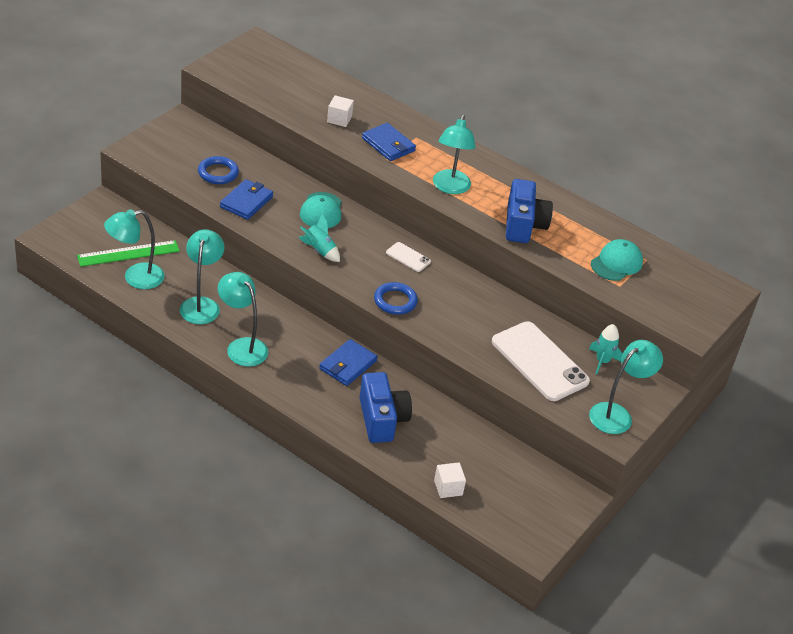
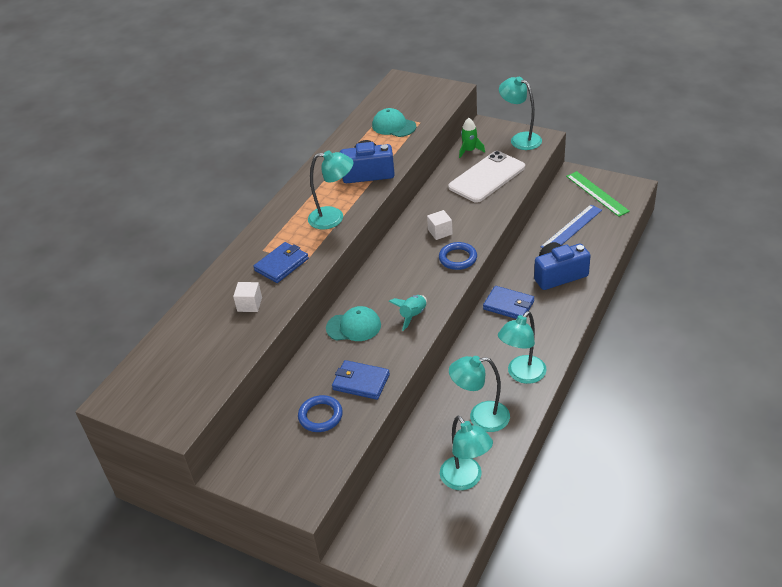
camera: 90 degrees left, 0 degrees up
green ruler [77,240,180,267] -> green ruler moved to [566,171,630,217]
white phone [386,242,431,272] -> none
white cube [434,462,466,498] -> white cube moved to [427,210,453,240]
turquoise rocket [589,324,623,374] -> green rocket [459,118,485,158]
none -> blue ruler [541,205,602,248]

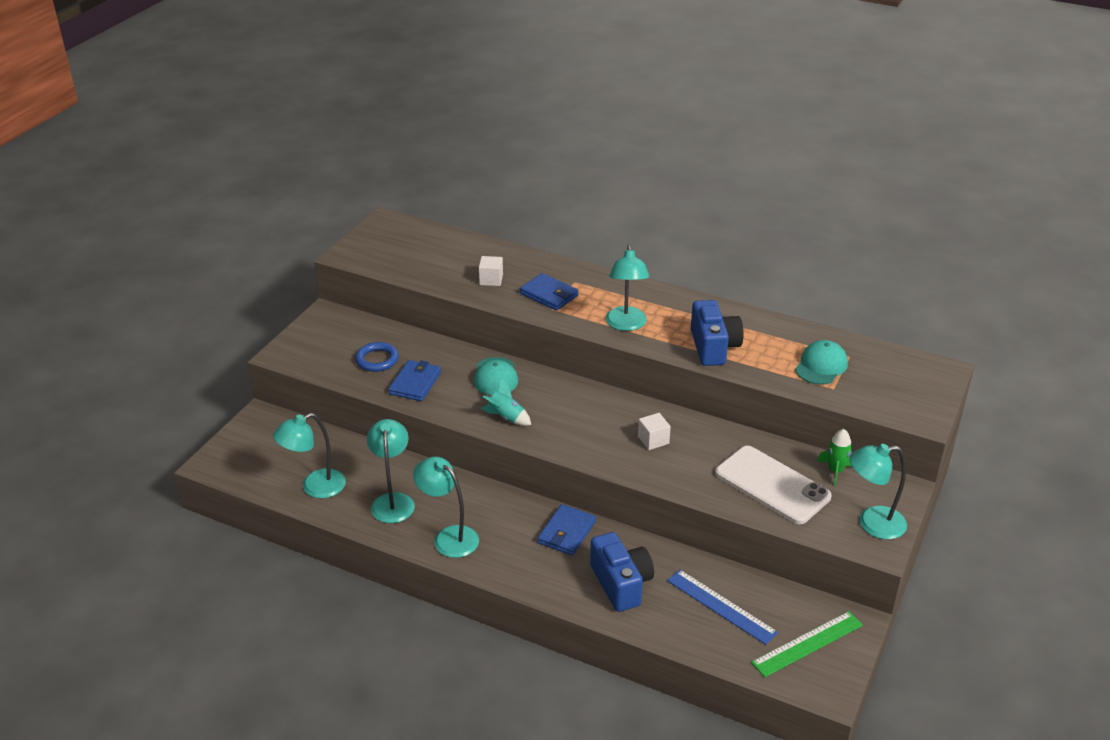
camera: 85 degrees right, 5 degrees down
blue ring [439,242,477,270] -> none
turquoise lamp [499,77,542,150] -> turquoise lamp turned 135 degrees counterclockwise [849,444,907,539]

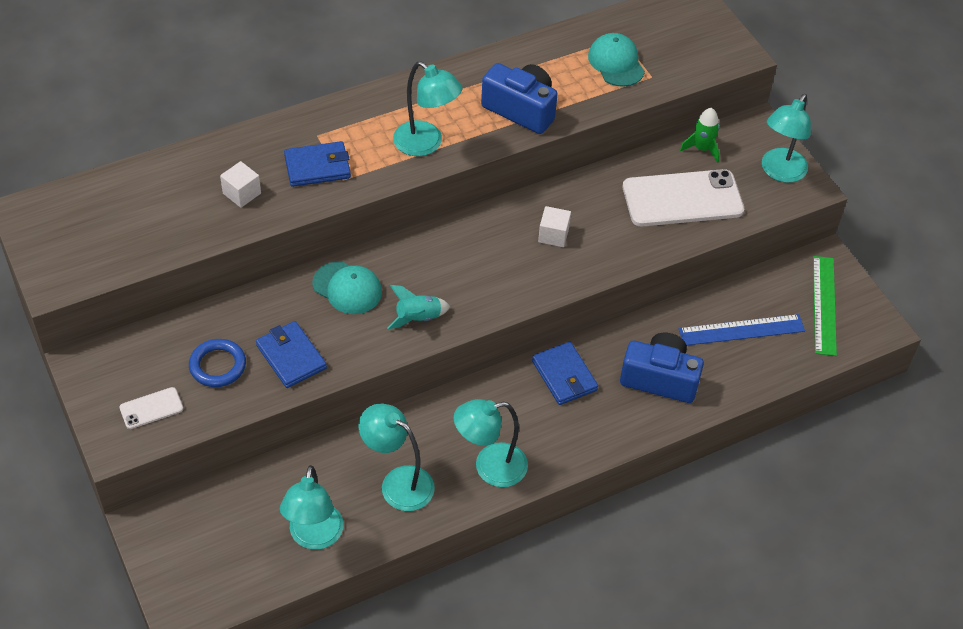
camera: 55 degrees left, 15 degrees up
none -> white phone [120,387,183,429]

